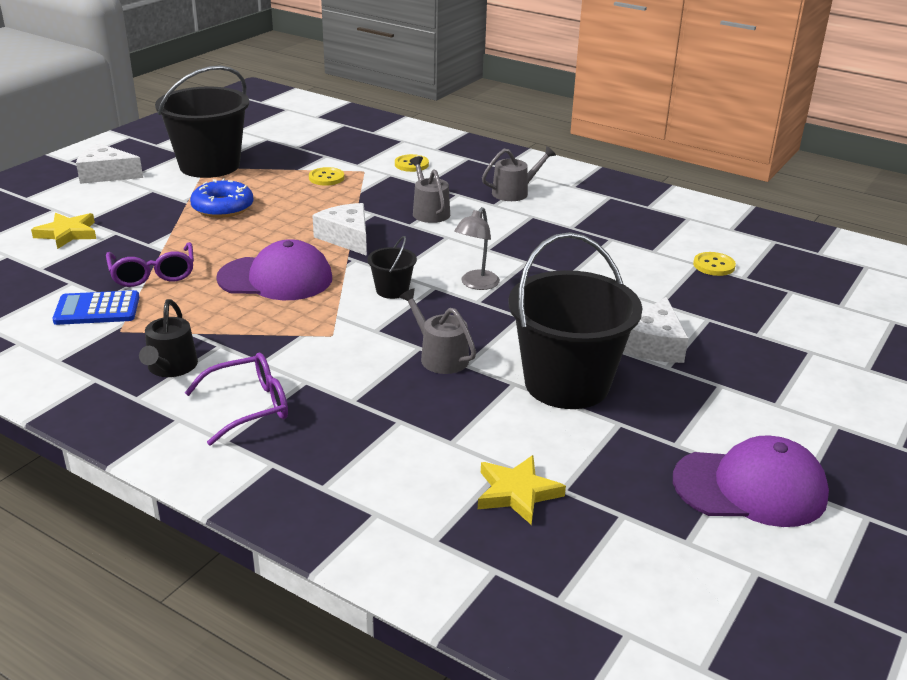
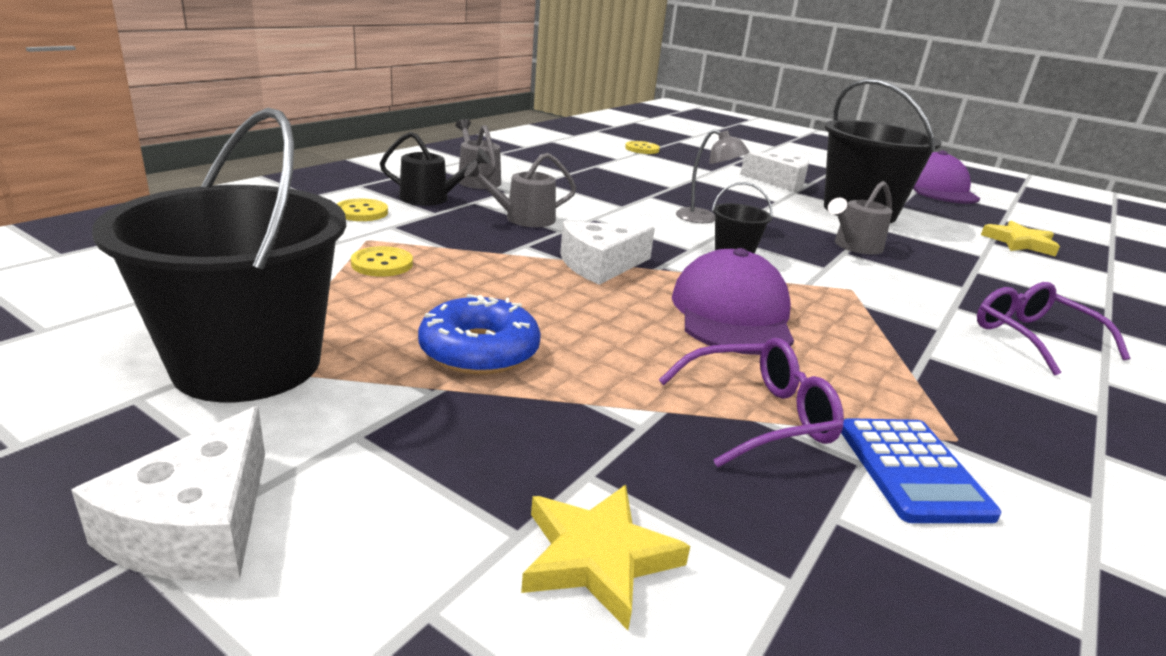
camera: 90 degrees left, 5 degrees down
black watering can [139,299,198,377] -> black watering can moved to [380,132,490,206]

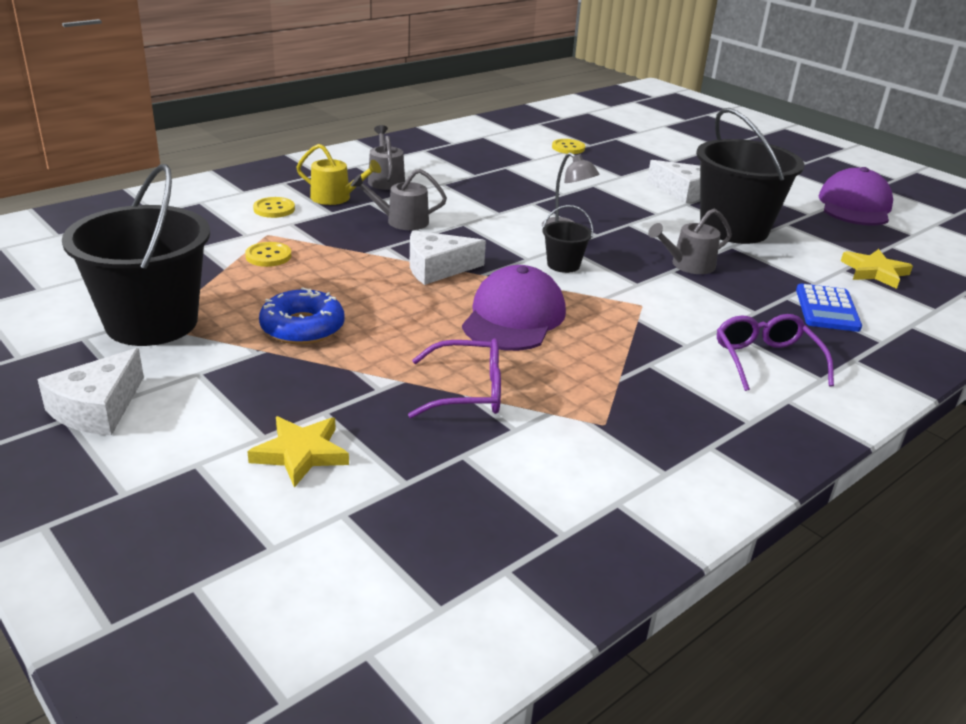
camera: 15 degrees right, 5 degrees up
black watering can [380,132,490,206] -> yellow watering can [296,144,381,205]
blue calculator [841,418,1001,523] -> blue calculator moved to [796,284,862,332]

